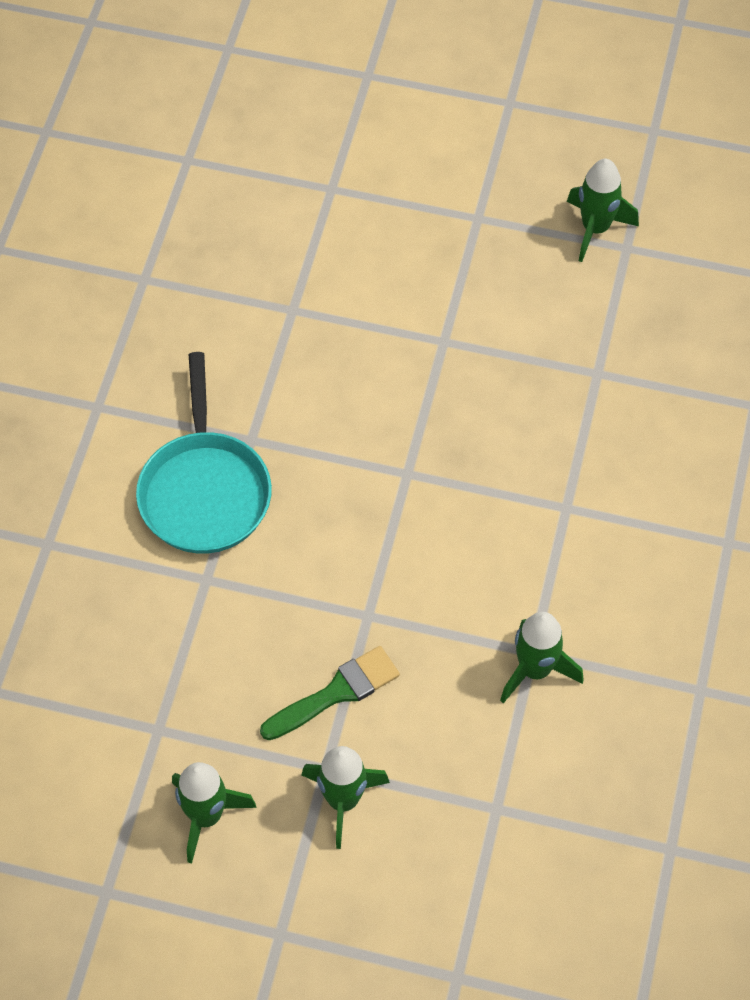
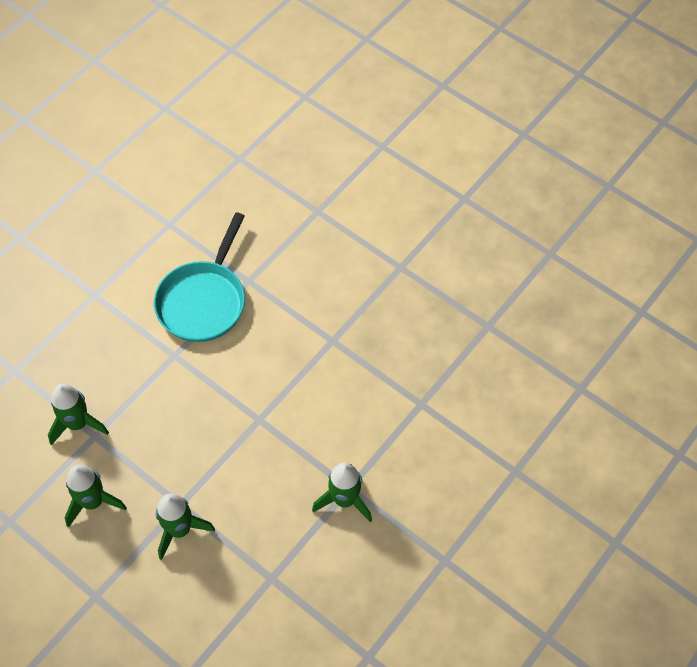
camera: 25 degrees right, 0 degrees up
green brush [260,646,400,740] -> none
green rocket [567,159,639,262] -> green rocket moved to [48,384,109,445]

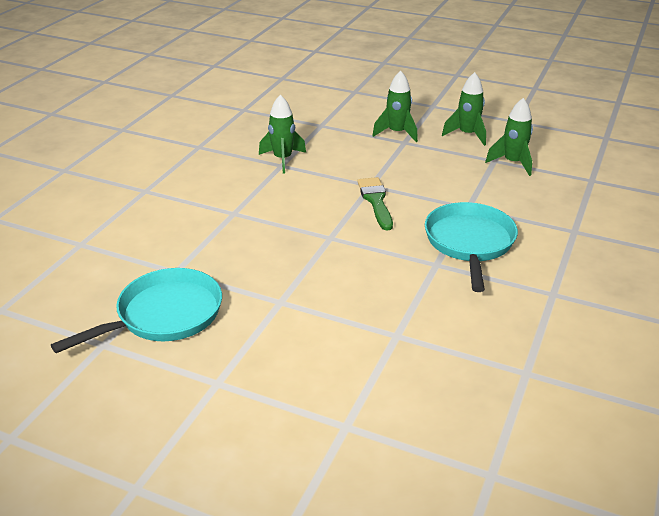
camera: 165 degrees right, 25 degrees down
none -> turquoise pan [51,268,222,353]
none -> green brush [357,177,393,231]

